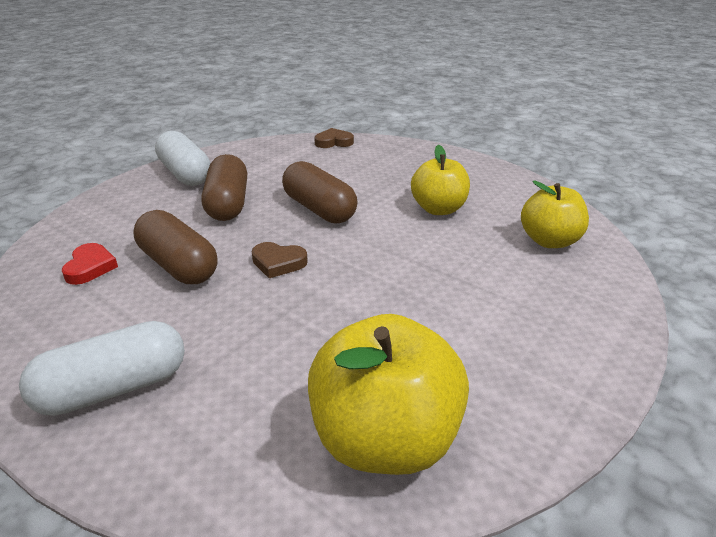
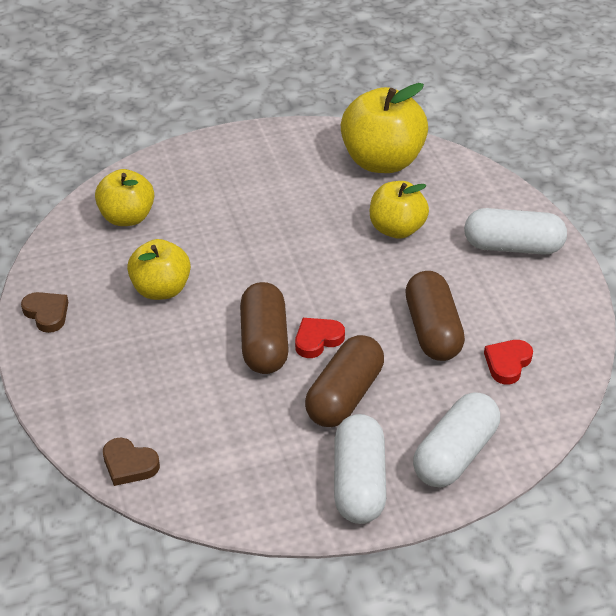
camera: 145 degrees left, 10 degrees up
brown heart [252,242,308,278] -> brown heart moved to [21,292,68,333]
none -> red heart [295,318,345,358]
none -> yellow apple [370,181,429,239]
none -> white capsule [413,392,500,487]

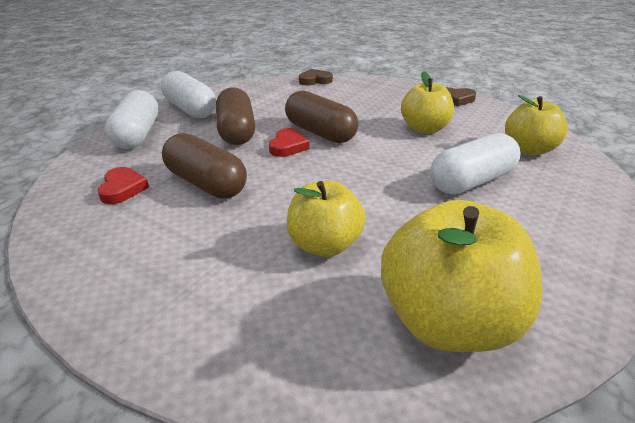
camera: 140 degrees right, 10 degrees down
white capsule [464,208,567,255] -> white capsule moved to [431,133,521,194]

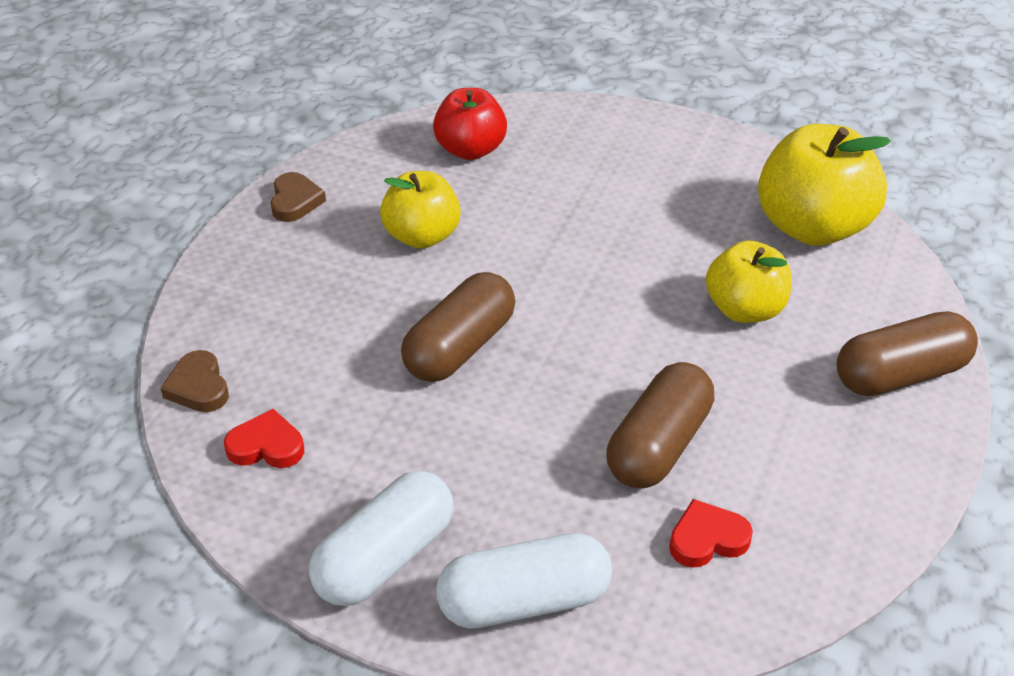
camera: 100 degrees left, 10 degrees up
brown capsule [216,87,255,145] -> brown capsule moved to [836,311,978,396]
red heart [269,128,310,157] -> red heart moved to [224,409,304,468]
white capsule [431,133,521,194] -> none
yellow apple [505,95,568,155] -> red apple [433,88,507,160]

